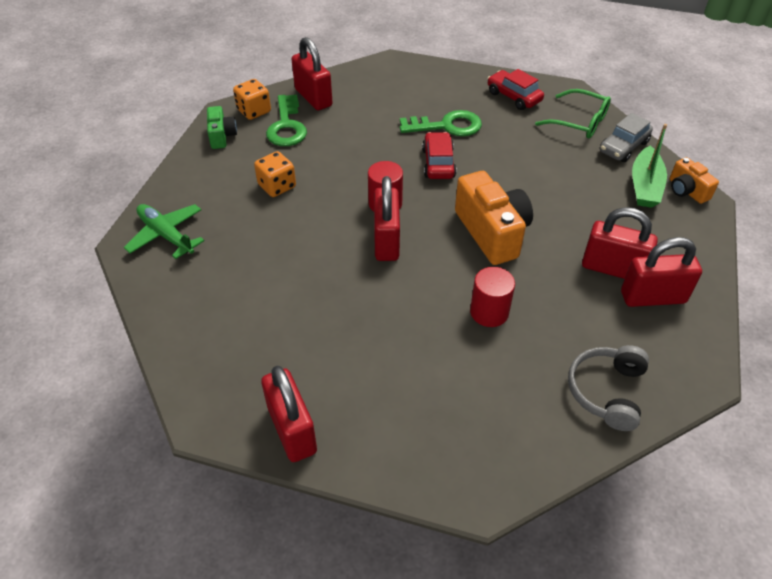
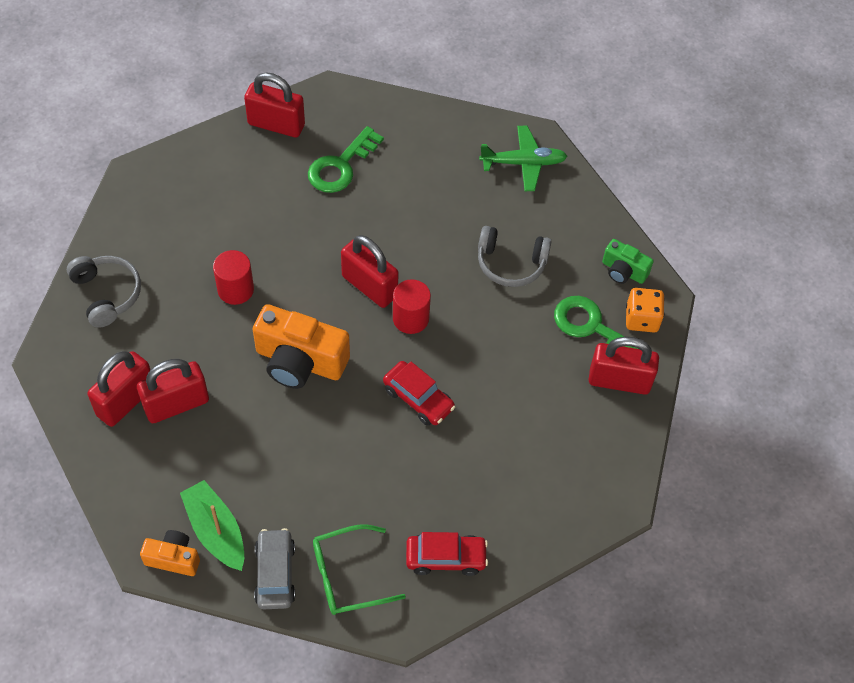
camera: 130 degrees right, 10 degrees up
orange dice [254,151,296,197] -> grey headphones [478,226,552,287]
green key [400,110,482,136] -> green key moved to [308,126,384,193]

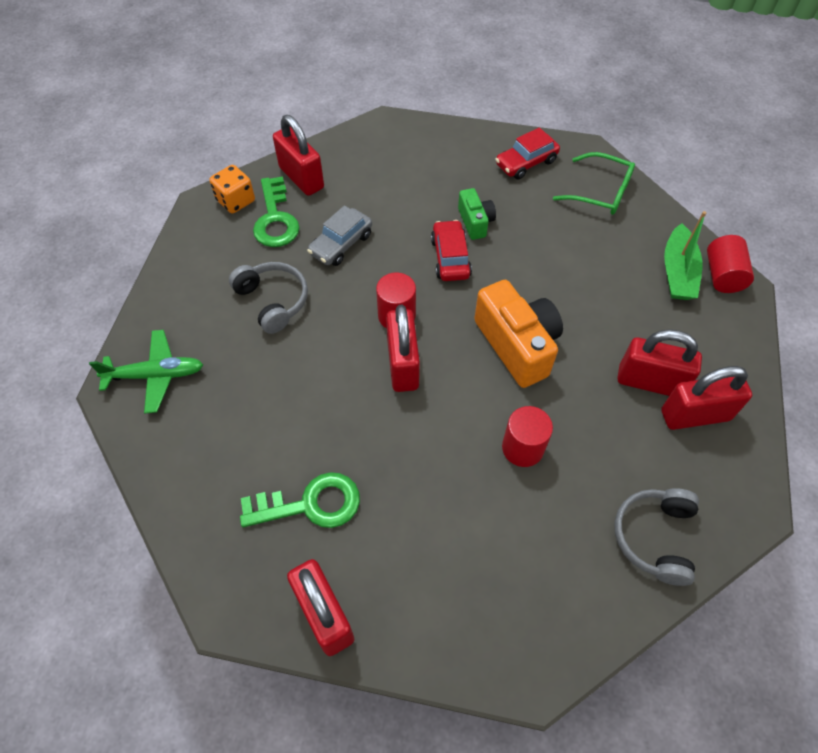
camera: 135 degrees left, 0 degrees up
orange camera [140,530,200,576] -> red cylinder [707,235,754,293]
grey car [254,528,295,609] -> grey car moved to [307,205,372,266]
red car [406,532,488,576] -> red car turned 75 degrees counterclockwise [495,127,560,179]
green plane [479,126,567,191] -> green plane turned 135 degrees clockwise [89,330,203,414]
green camera [602,239,654,284] -> green camera moved to [458,188,496,240]

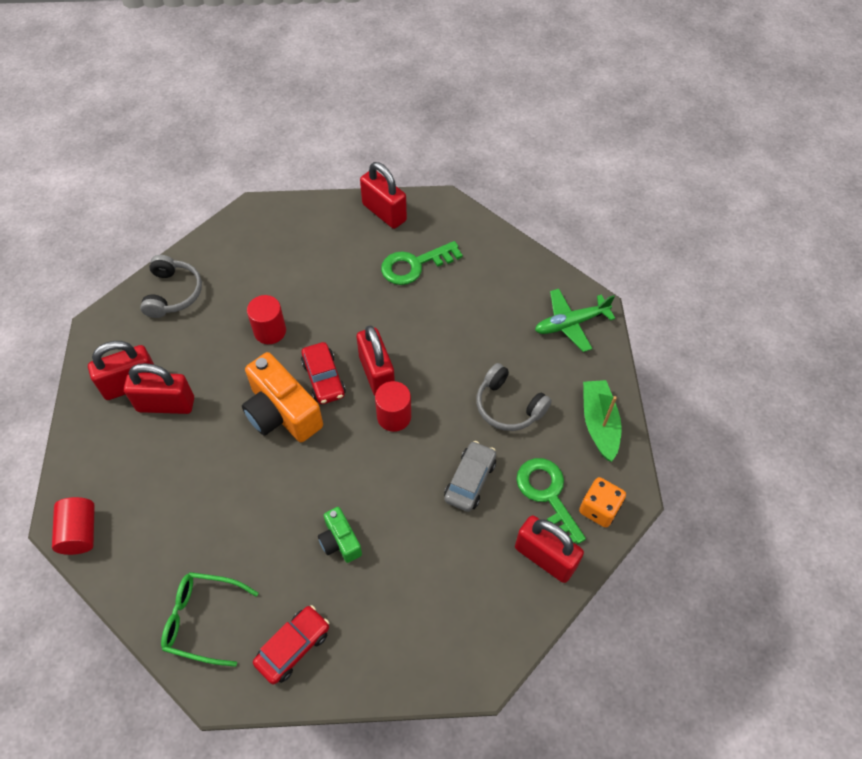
camera: 165 degrees right, 0 degrees up
red car [431,220,472,281] -> red car moved to [301,342,346,404]
green boat [664,211,706,300] -> green boat moved to [583,380,622,462]

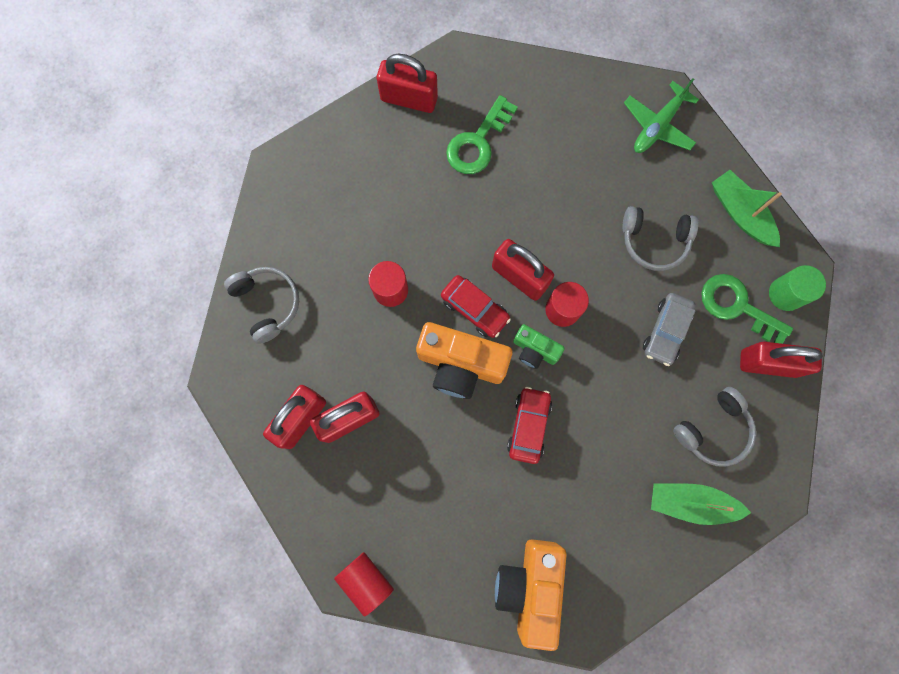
camera: 30 degrees left, 20 degrees up
green glasses [161,572,258,667] -> orange camera [495,539,567,651]
red car [253,605,330,684] -> red car moved to [507,387,552,464]
green camera [318,507,362,563] -> green camera moved to [513,324,565,369]
grey car [444,441,496,512] -> grey car turned 150 degrees counterclockwise [643,293,695,366]
orange dice [579,477,626,528] -> green cylinder [769,265,826,311]
none -> green boat [651,483,751,525]
none -> grey headphones [673,387,756,467]

